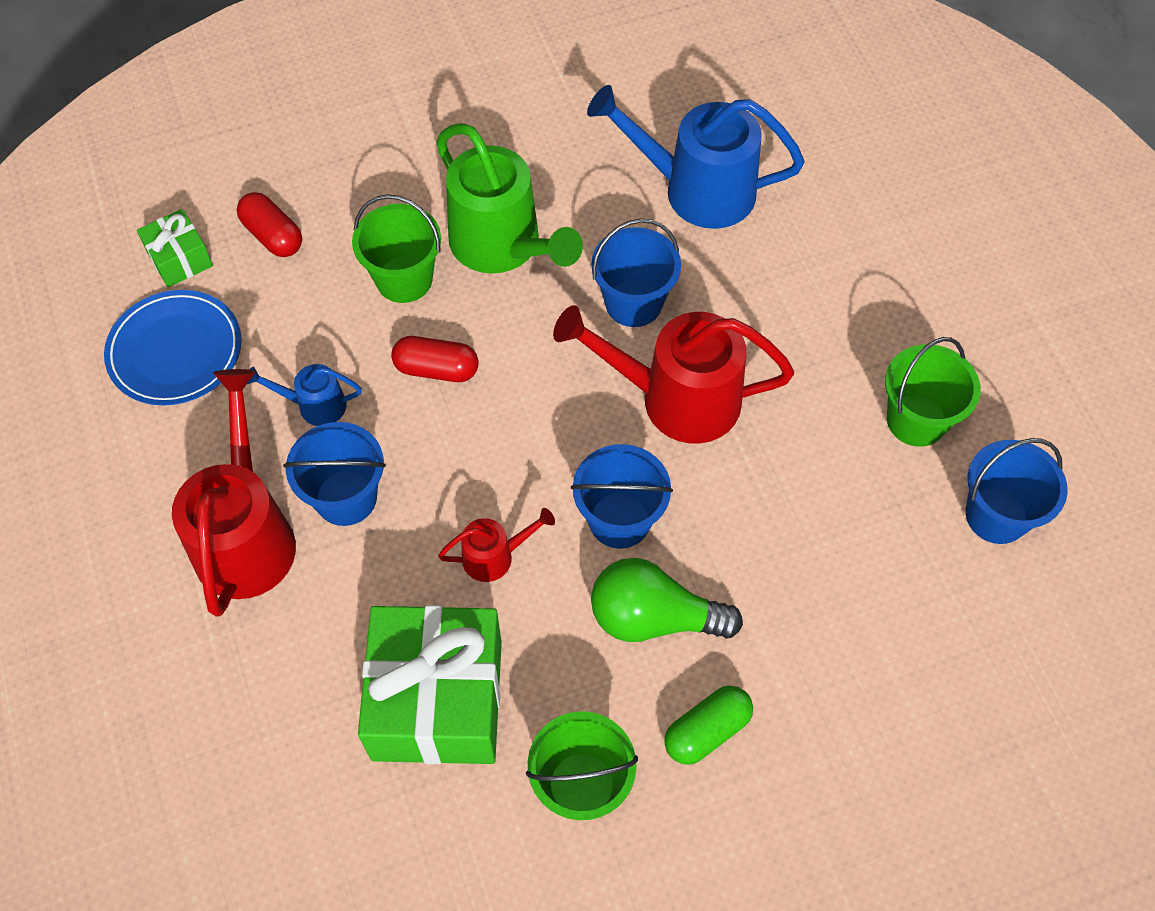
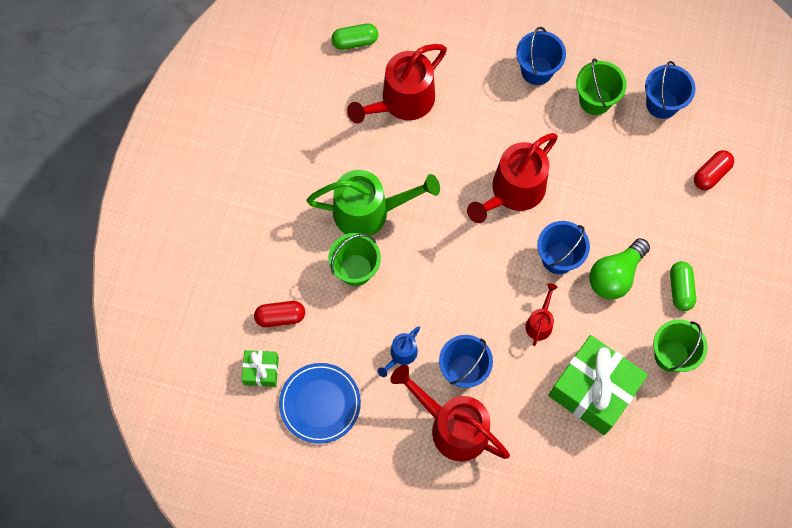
camera: 55 degrees left, 10 degrees up
red capsule [391,336,479,382] -> red capsule moved to [694,150,734,190]
blue watering can [587,85,804,229] -> red watering can [347,44,447,124]
blue bucket [591,218,681,327] -> blue bucket moved to [516,27,566,85]
none -> green capsule [331,23,378,50]

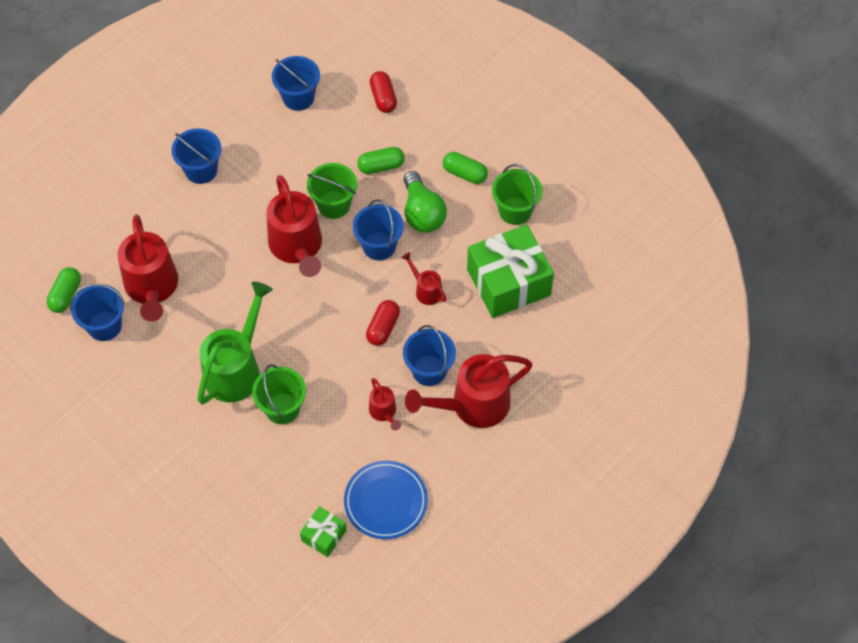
camera: 60 degrees left, 10 degrees down
red capsule [254,301,305,327] -> red capsule moved to [366,300,400,346]
blue watering can [378,326,420,377] -> red watering can [369,378,401,431]
green bucket [576,58,627,115] -> green bucket moved to [307,163,357,219]
none -> blue bucket [70,284,125,341]
none -> green capsule [357,147,405,174]

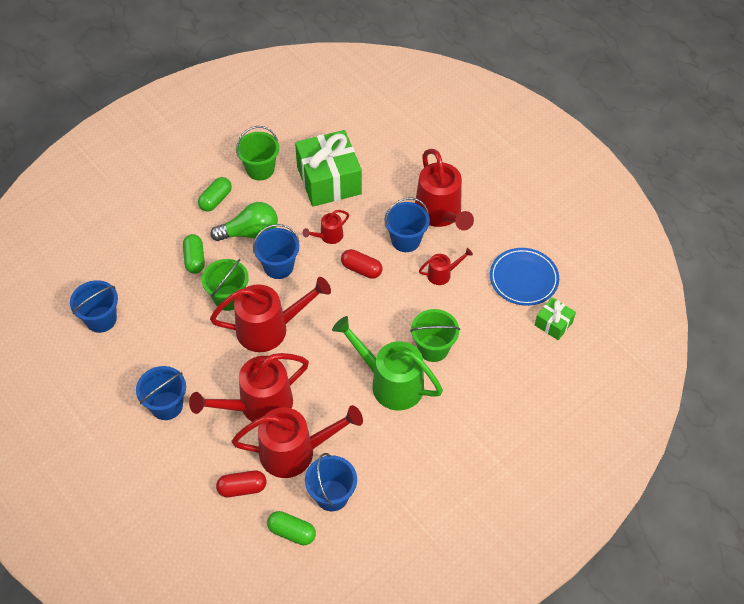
camera: 85 degrees left, 5 degrees down
red capsule [370,71,397,113] -> red capsule moved to [216,470,267,497]
none -> red watering can [189,353,309,422]

